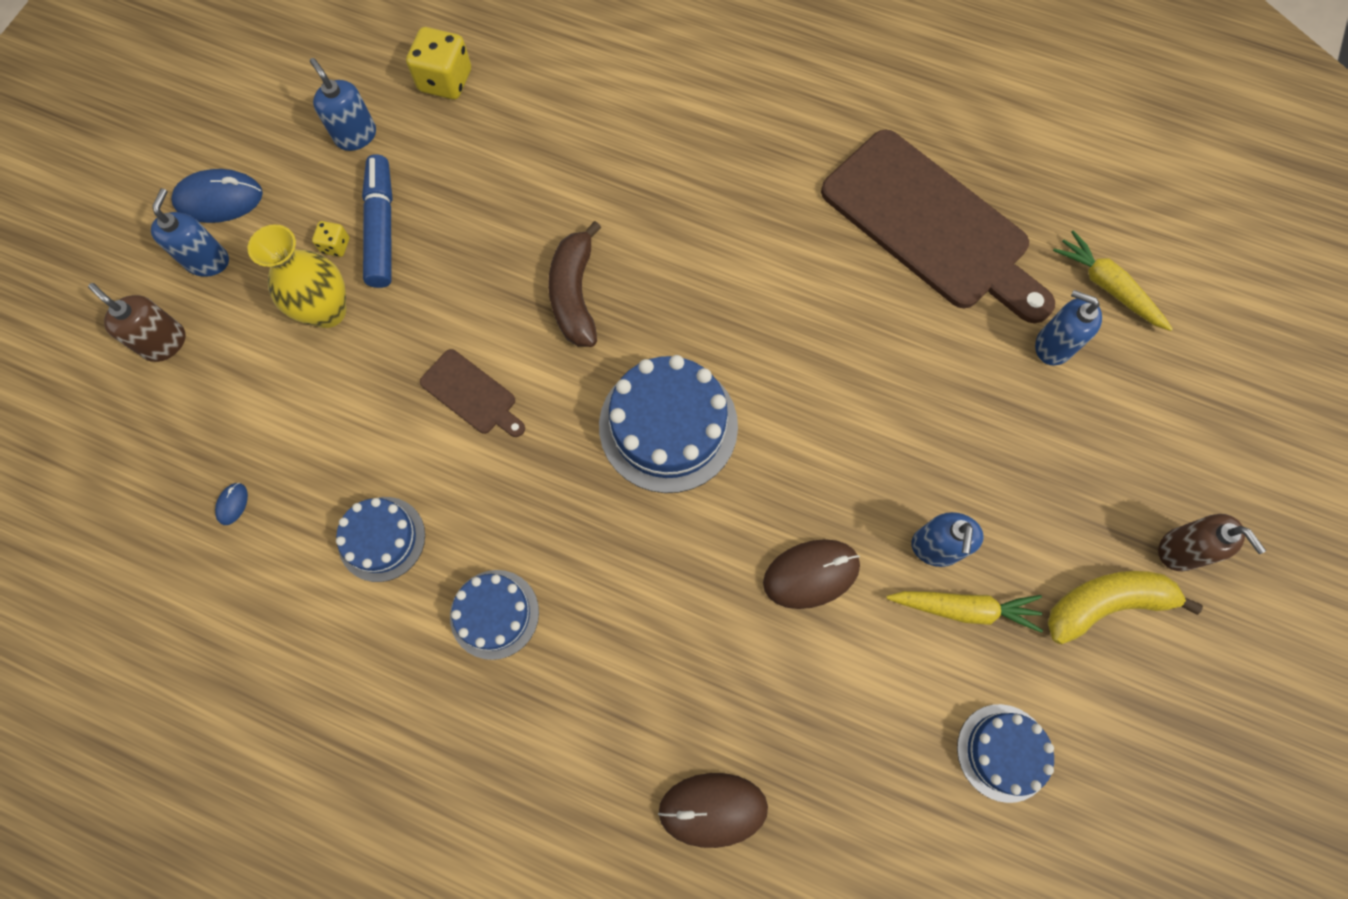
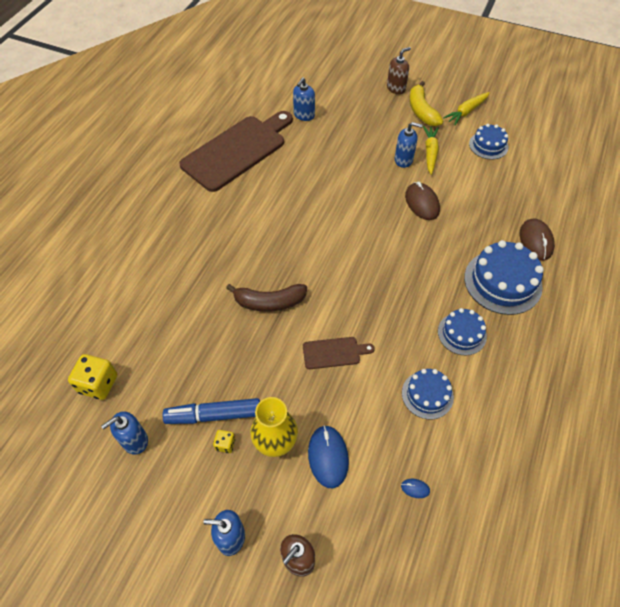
camera: 90 degrees left, 15 degrees down
blue mouse [171,169,263,223] -> blue mouse moved to [308,425,349,488]
brown cutting board [420,349,525,437] -> brown cutting board turned 45 degrees clockwise [303,337,375,369]
blue cake [599,355,738,493] -> blue cake moved to [464,240,544,315]
yellow carrot [1053,231,1173,331] -> yellow carrot moved to [443,92,490,125]

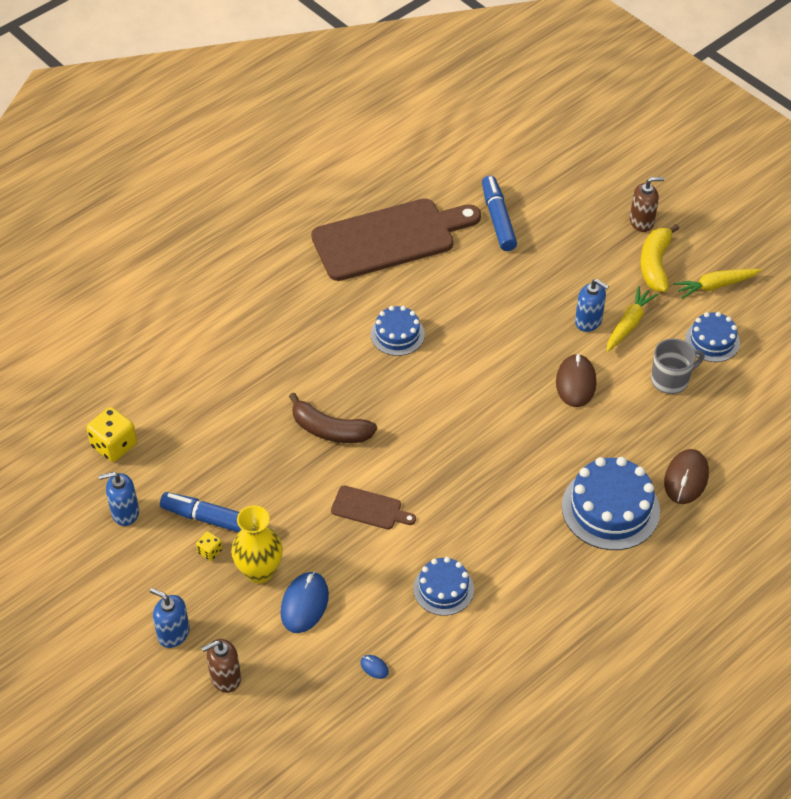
camera: 25 degrees right, 5 degrees down
blue soap dispenser [293,77,315,121] -> blue marker [482,175,517,251]
blue cake [438,308,487,355] -> blue cake moved to [371,306,425,356]
none -> grey mug [651,338,705,394]

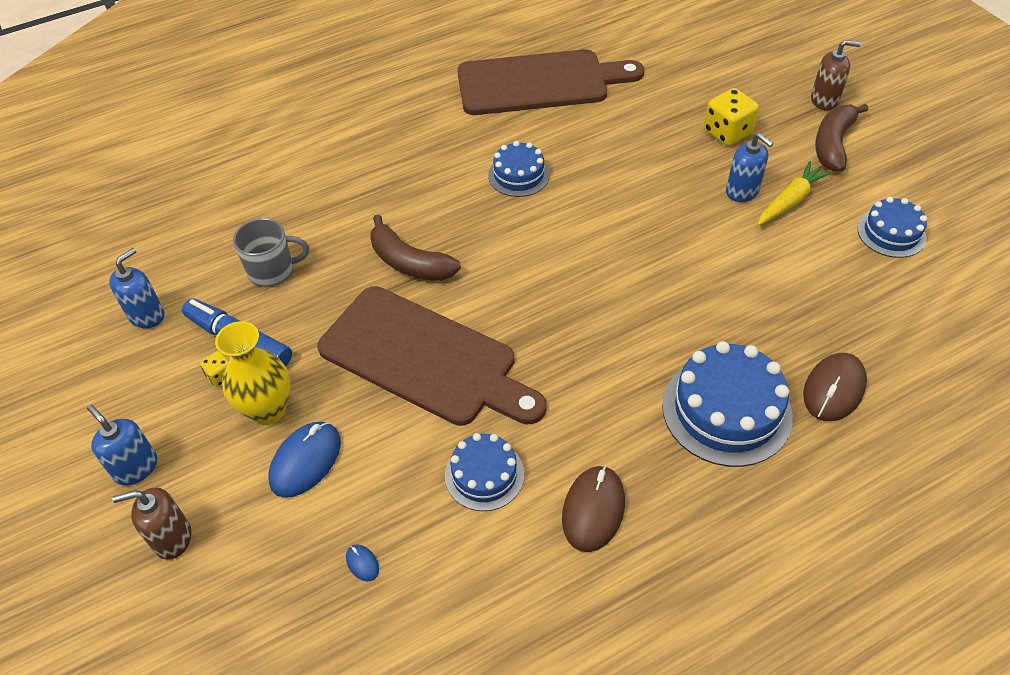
camera: 15 degrees right, 0 degrees up
yellow dice [86,407,137,462] -> yellow dice moved to [704,88,759,146]
blue soap dispenser [99,472,139,526] -> blue soap dispenser turned 120 degrees clockwise [109,248,165,328]
brown cutting board [331,485,416,529] -> brown cutting board [317,286,547,426], size x2.29
blue marker [482,175,517,251] -> none
brown mouse [556,354,597,407] -> brown mouse moved to [562,466,625,552]
yellow banana [640,224,679,292] -> brown banana [815,104,868,172]
grey mug [651,338,705,394] -> grey mug moved to [233,218,309,287]
yellow carrot [673,269,761,299] -> none

